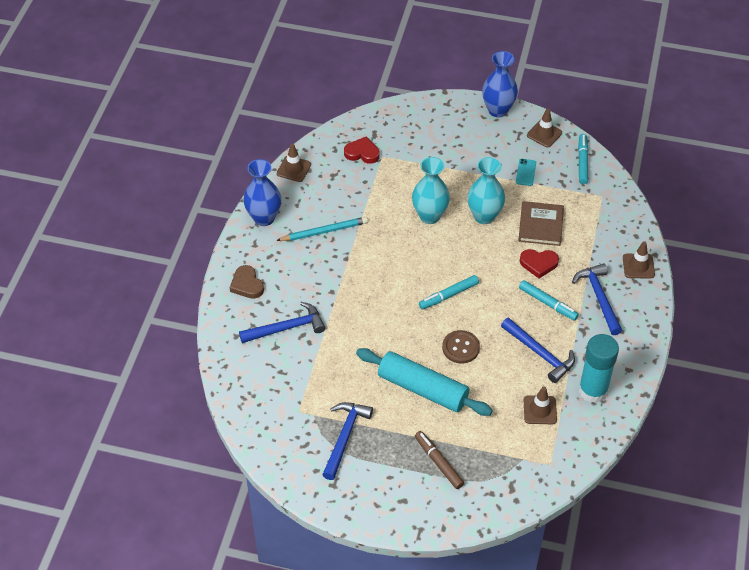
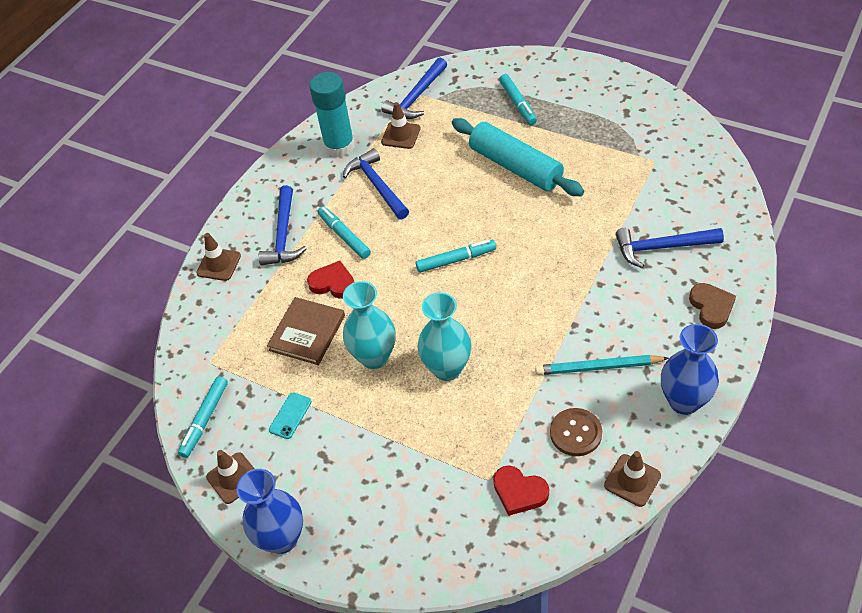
camera: 160 degrees left, 0 degrees up
blue hammer [322,402,373,480] -> blue hammer moved to [382,58,447,119]
brown marker [415,431,464,489] -> turquoise marker [499,74,537,125]
brown button [442,330,480,363] -> brown button moved to [550,408,602,456]

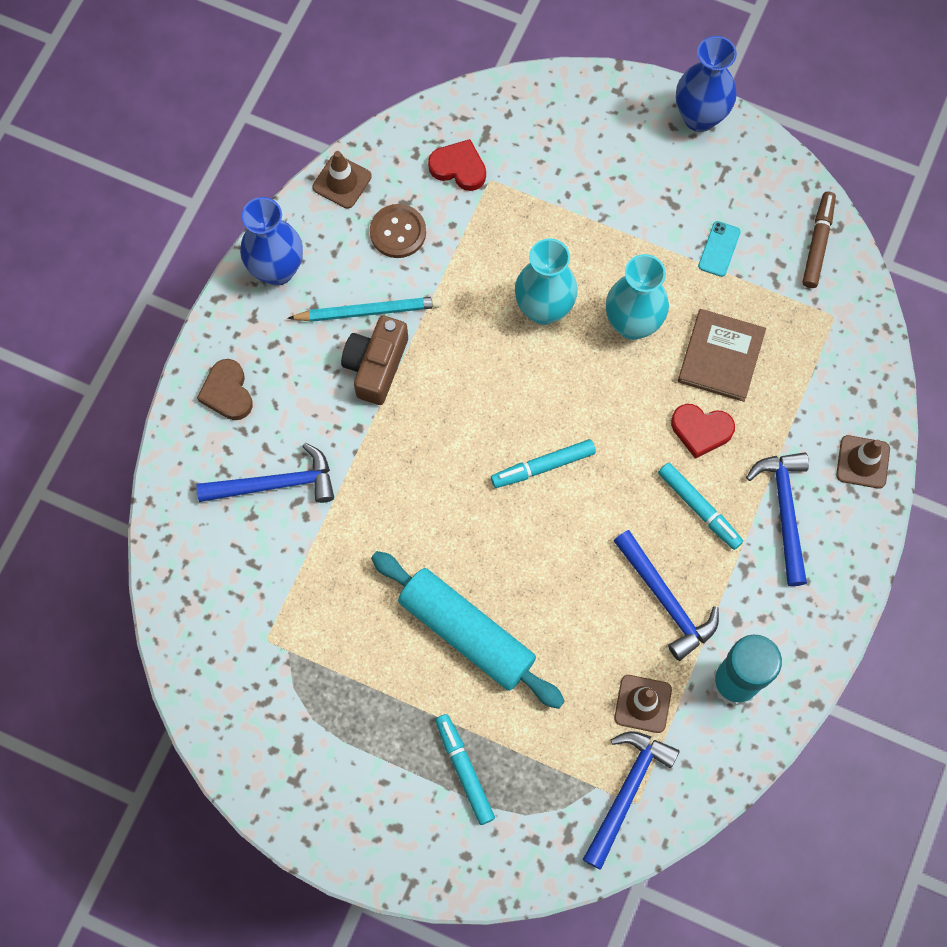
camera: 170 degrees right, 20 degrees up
turquoise marker [178,376,228,458] -> brown marker [802,191,836,288]
brown traffic cone [206,450,254,504] -> none
none -> brown camera [341,316,408,405]

